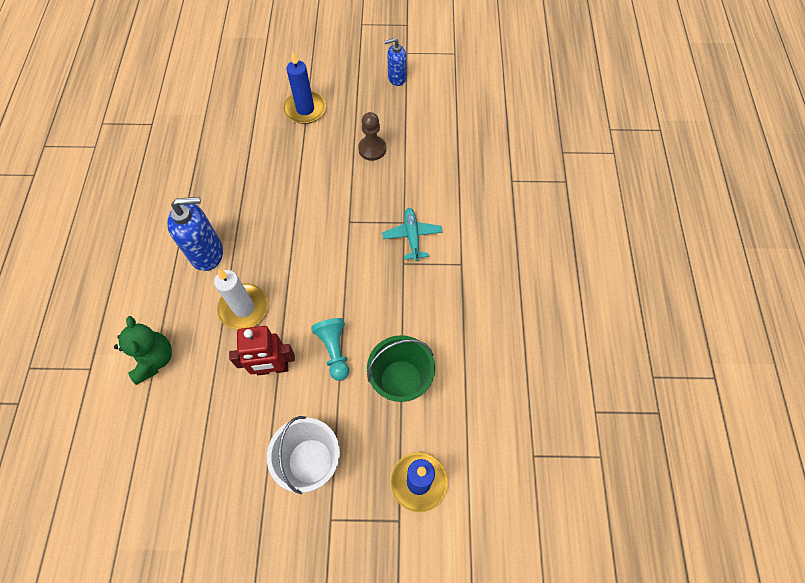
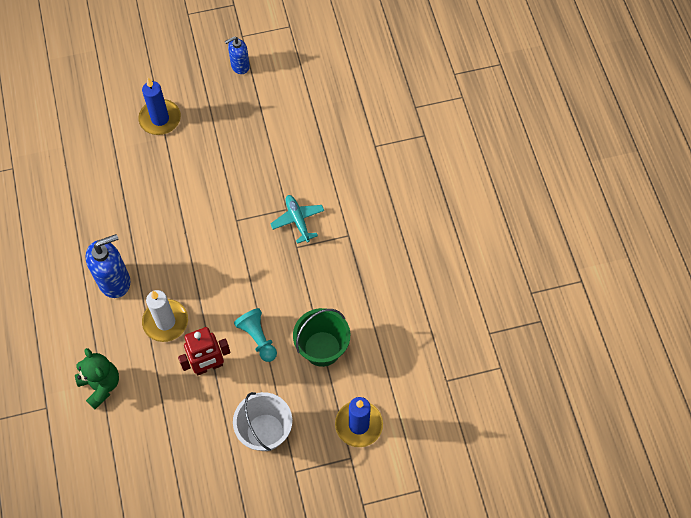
camera: 15 degrees left, 0 degrees up
brown pawn [358,112,386,161] -> none

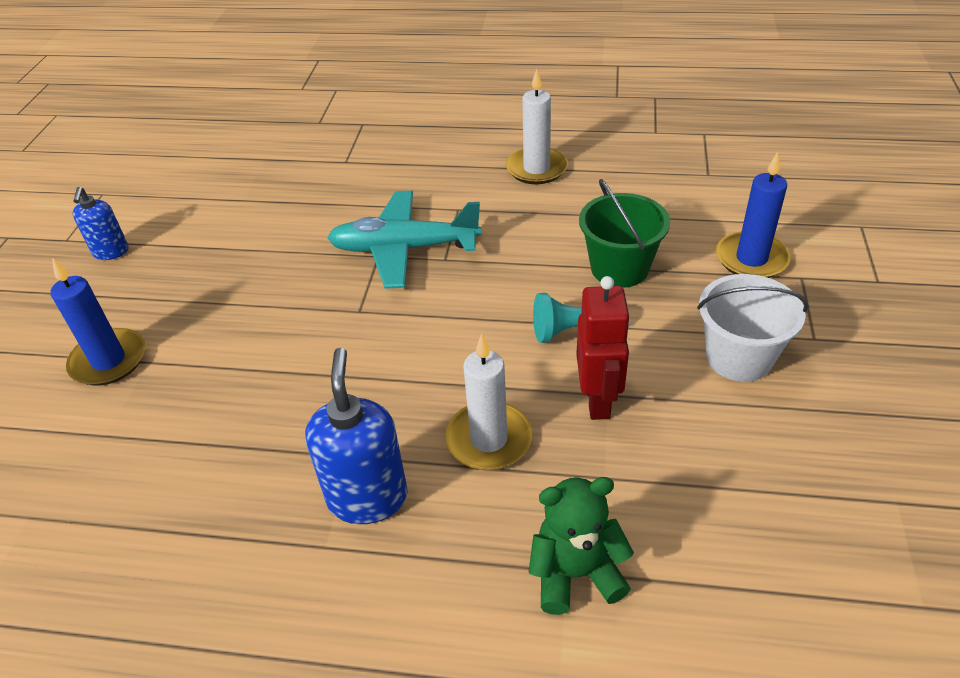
camera: 65 degrees left, 20 degrees down
turquoise plane [270,195,324,244] -> turquoise plane [327,191,482,289], size x1.75
none -> white candle [506,69,568,184]

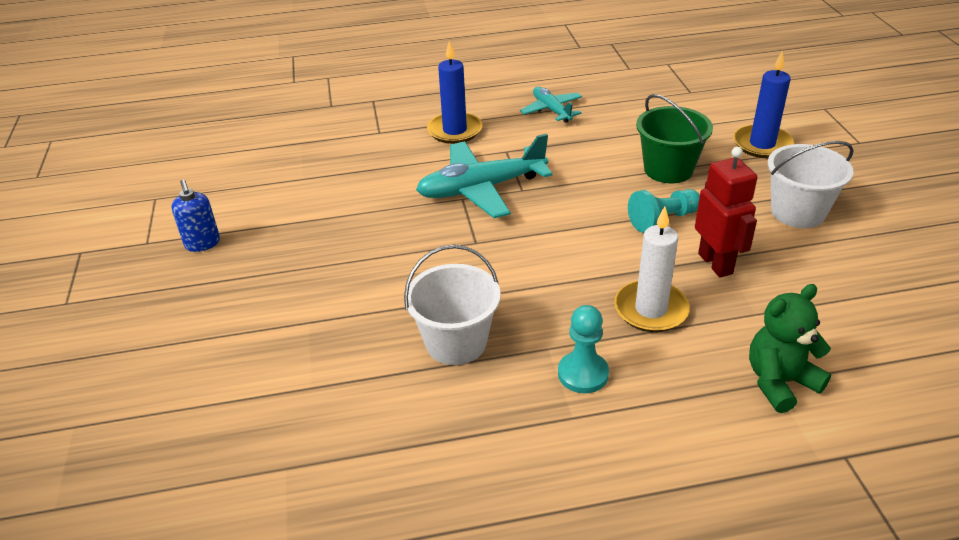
camera: 20 degrees left, 5 degrees down
blue candle [51,258,146,386] -> blue candle moved to [427,41,483,144]
blue soap dispenser [305,348,408,524] -> turquoise pawn [558,305,609,393]
white candle [506,69,568,184] -> turquoise plane [520,87,582,123]
none -> white bucket [404,245,501,365]

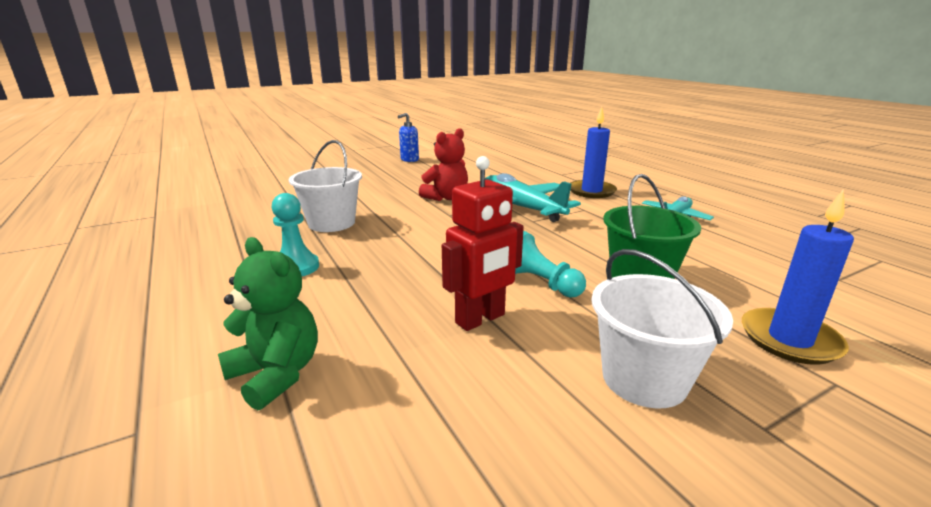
camera: 70 degrees right, 15 degrees down
white candle [614,207,690,332] -> none
none -> red teddy bear [419,128,468,201]

